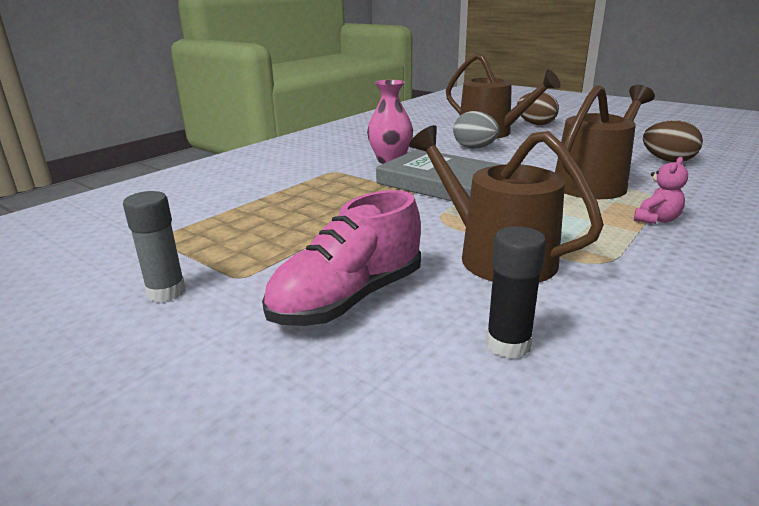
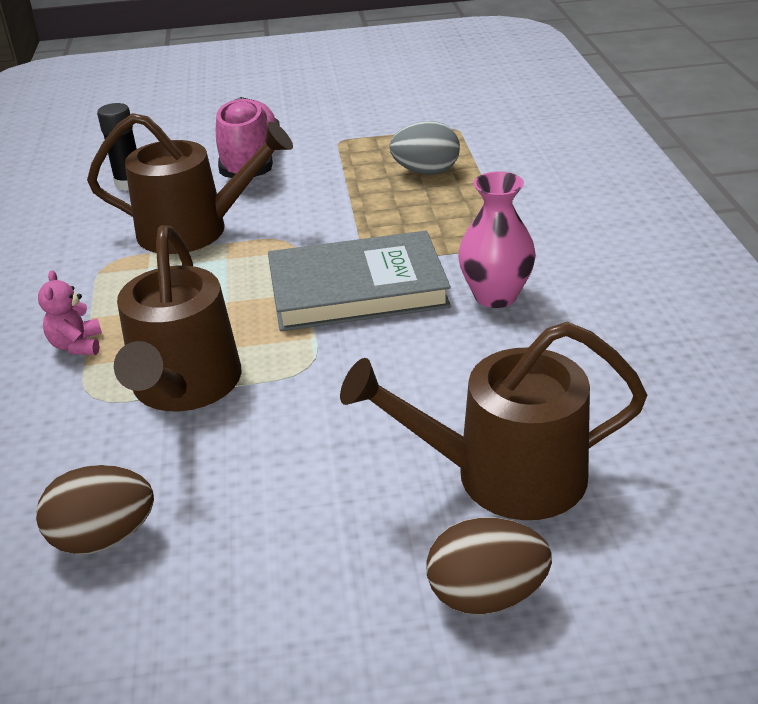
camera: 135 degrees right, 10 degrees up
grey glue stick [123,191,186,302] -> none
grey egg [453,111,499,149] -> grey egg moved to [389,121,460,174]

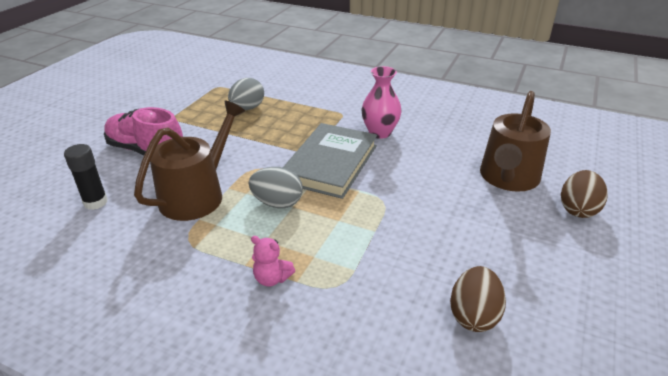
camera: 60 degrees left, 0 degrees up
brown watering can [114,225,241,411] -> none
none -> grey egg [249,167,303,208]

